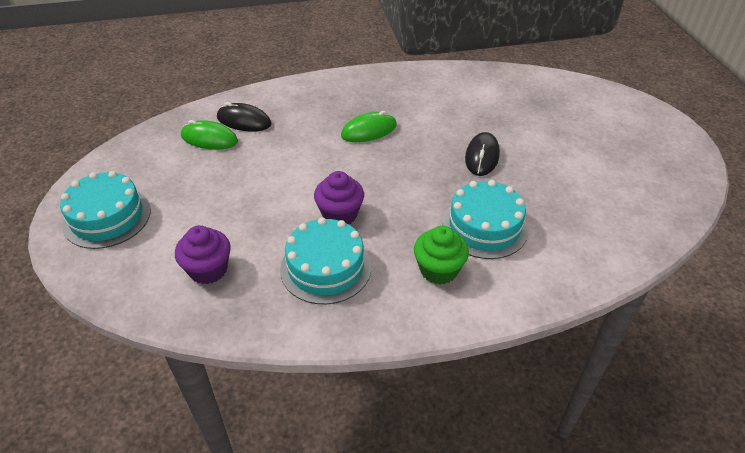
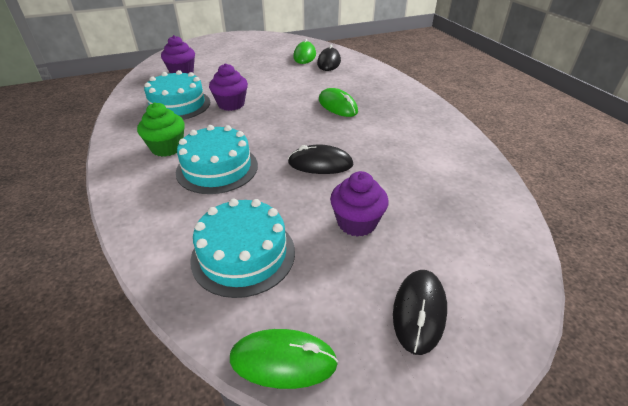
camera: 80 degrees right, 5 degrees down
turquoise cake [60,171,151,249] -> turquoise cake moved to [190,198,295,298]
none -> green mouse [230,329,338,389]
none -> purple cupcake [330,171,389,237]
none -> black mouse [393,270,447,355]

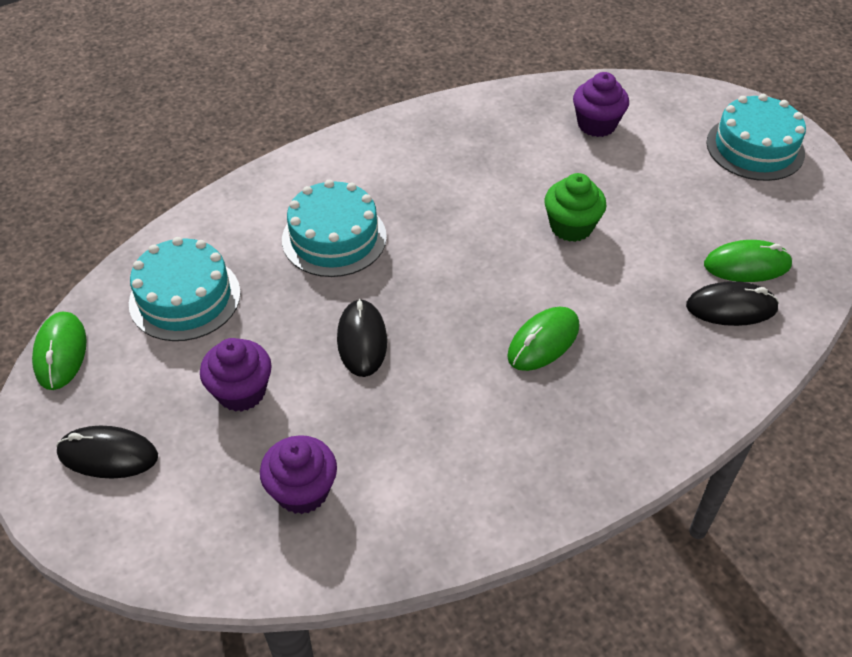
camera: 80 degrees right, 10 degrees up
green cupcake [137,103,185,157] -> green cupcake moved to [544,173,607,242]
turquoise cake [144,70,210,120] -> turquoise cake moved to [706,94,806,181]
purple cupcake [209,63,248,111] -> purple cupcake moved to [260,435,337,514]

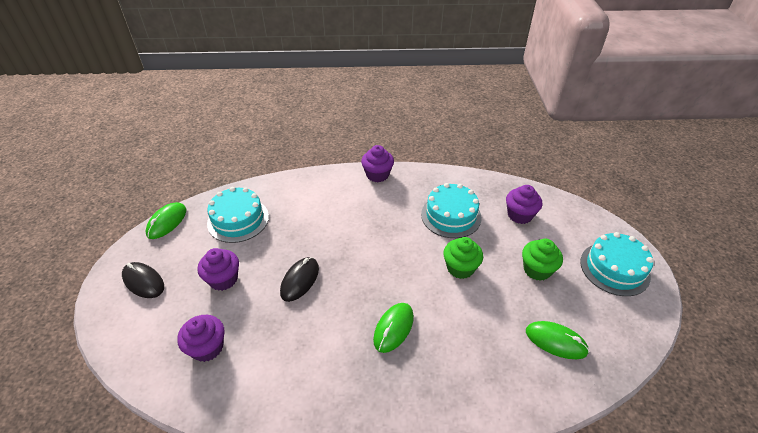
camera: 30 degrees right, 5 degrees down
turquoise cake [282,180,387,277] -> turquoise cake moved to [421,183,482,238]
green mouse [507,307,579,371] -> green mouse turned 45 degrees counterclockwise [373,303,414,353]
black mouse [686,281,779,326] -> none
none -> purple cupcake [361,145,394,182]
none -> green cupcake [522,239,563,281]

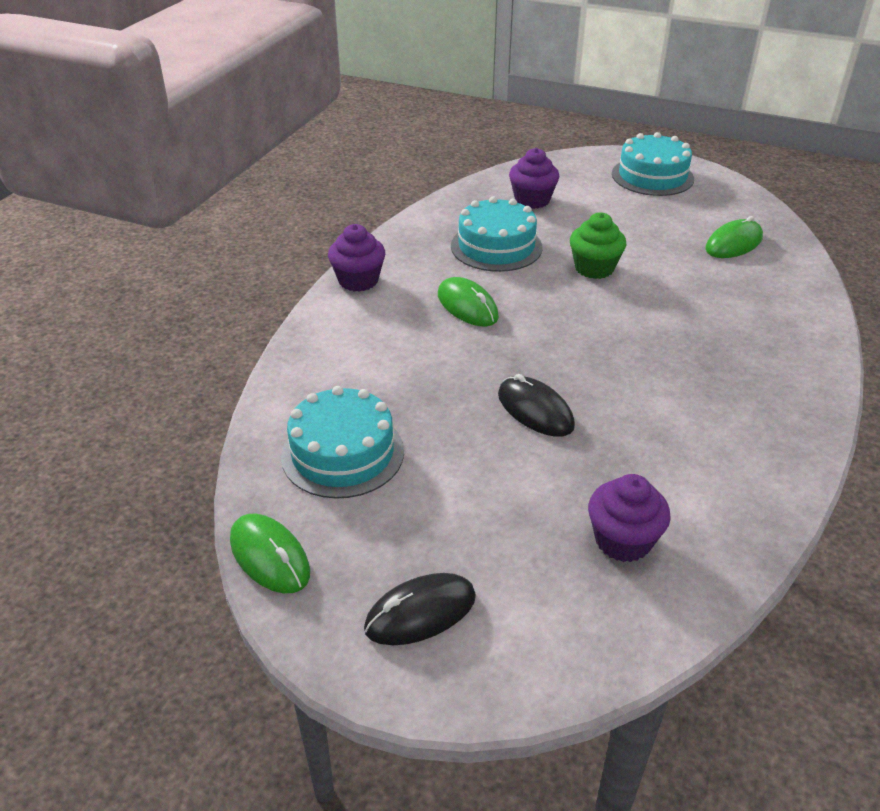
camera: 65 degrees left, 5 degrees down
purple cupcake [197,248,239,291] -> none
green mouse [373,303,414,353] -> green mouse moved to [438,277,499,326]
green cupcake [522,239,563,281] -> none

